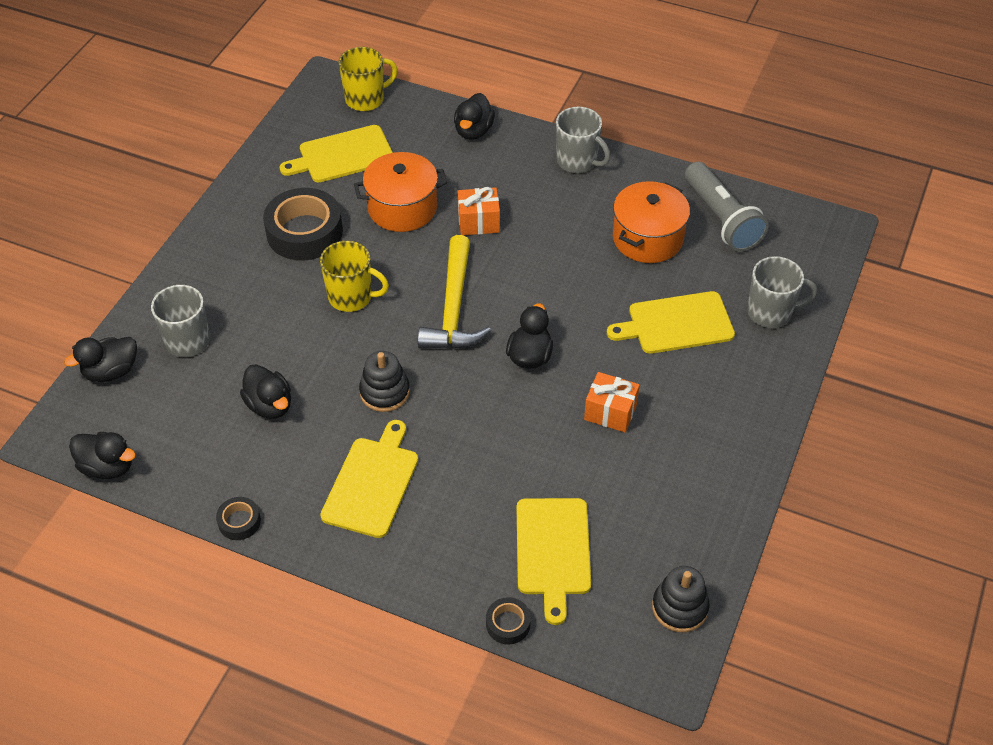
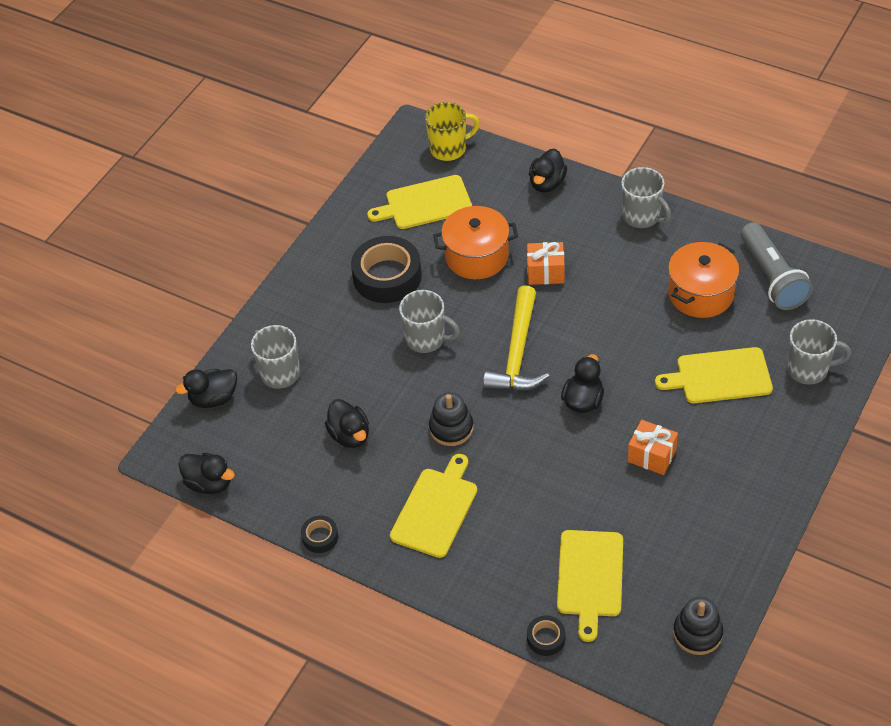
camera: 10 degrees right, 0 degrees up
yellow mug [320,241,389,312] -> grey mug [399,290,460,353]

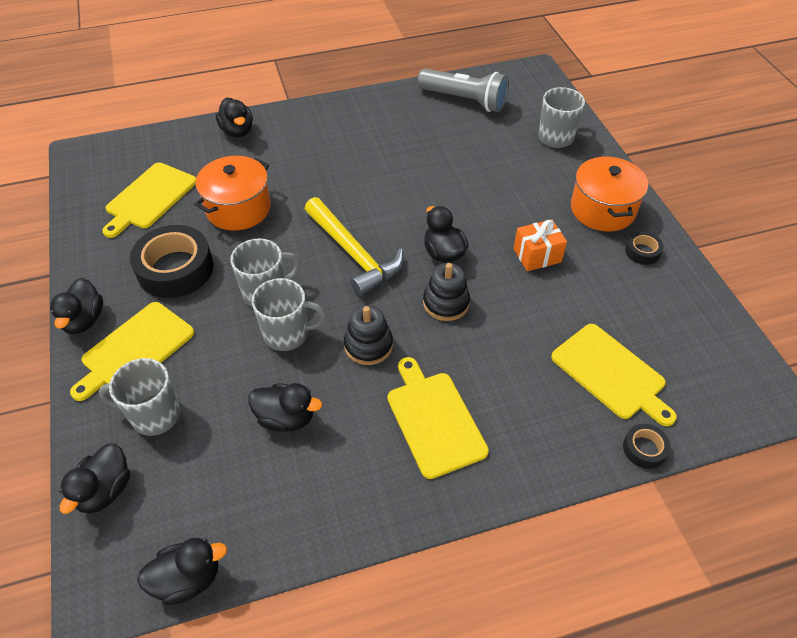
camera: 50 degrees left, 0 degrees up
black tape [301,516,338,553] -> black tape moved to [625,232,664,265]
yellow mug [425,102,479,161] -> none
orange gift [527,242,565,285] -> none
grey mug [621,167,671,228] -> grey mug moved to [252,278,327,351]
yellow cutting board [655,347,773,403] -> yellow cutting board moved to [70,302,194,401]
orange pot [668,242,739,318] -> orange pot moved to [571,156,648,231]
black stacking toy [673,597,723,655] -> black stacking toy moved to [423,263,470,321]
none -> black duck [50,278,103,334]

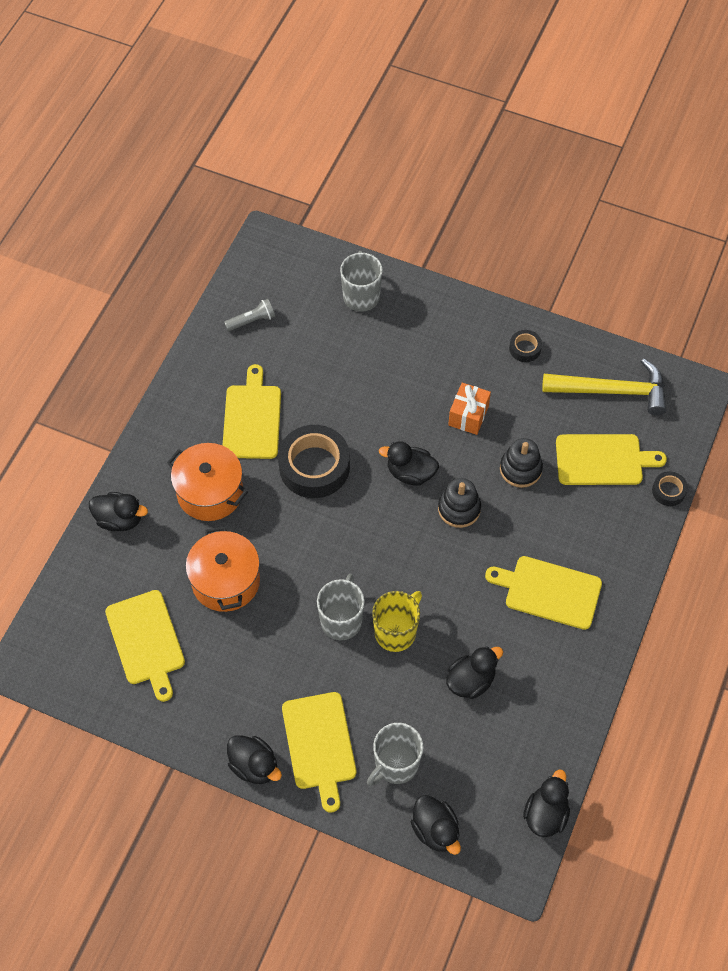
camera: 50 degrees left, 10 degrees up
black tape [130,225,213,298] -> black tape moved to [278,425,350,498]
grey mug [252,278,327,351] -> yellow mug [372,591,422,652]
yellow hammer [305,197,403,297] -> yellow hammer moved to [542,359,667,415]
black stacking toy [344,305,393,365] -> black stacking toy moved to [500,438,543,488]
grey flashlight [417,68,509,112] -> grey flashlight [224,299,275,331], size x0.51
orange pot [571,156,648,231] -> orange pot moved to [167,443,248,521]
none -> yellow cutting board [222,364,281,459]

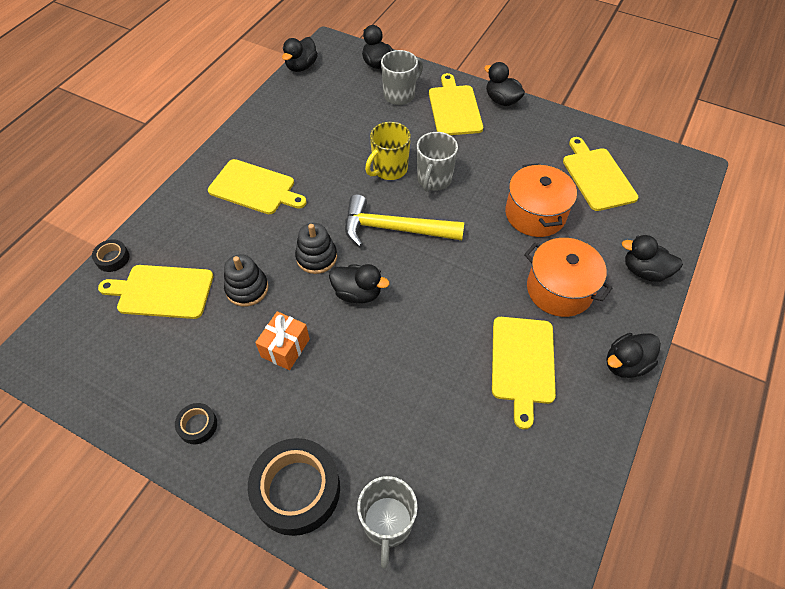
camera: 175 degrees left, 5 degrees down
grey flashlight [224,299,275,331] -> none
black tape [278,425,350,498] -> black tape moved to [248,438,340,536]
black duck [446,646,503,699] -> black duck moved to [606,333,661,378]
yellow hammer [542,359,667,415] -> yellow hammer moved to [345,194,464,247]

